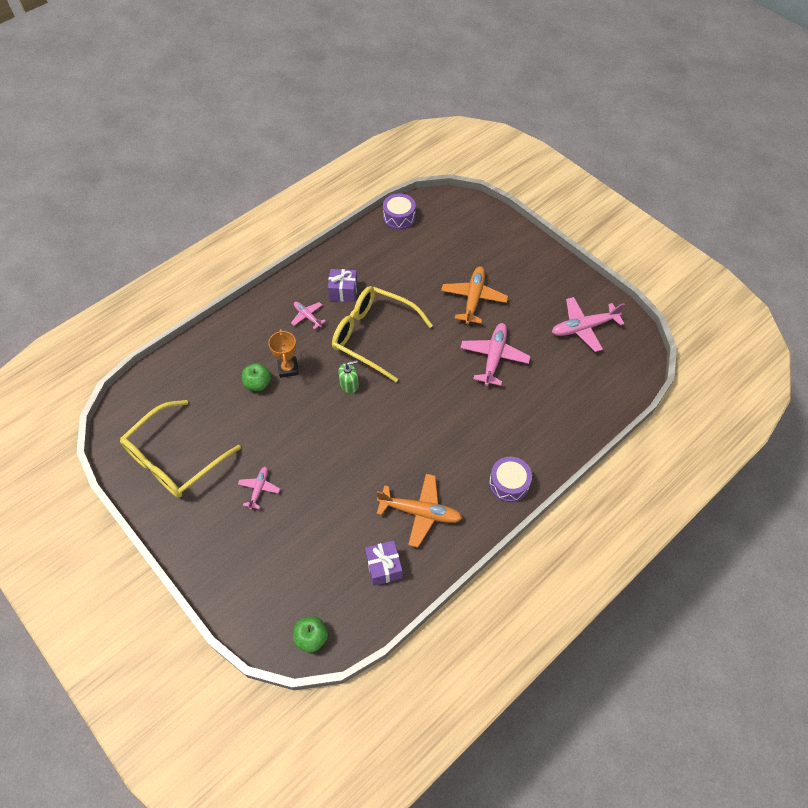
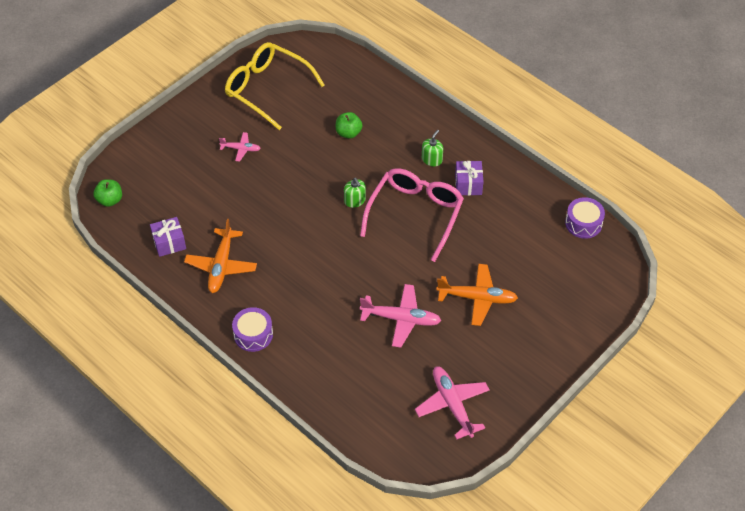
camera: 85 degrees right, 5 degrees down
orange trophy [268,329,299,378] -> none
pink plane [291,302,325,330] -> green soap dispenser [422,130,443,166]
yellow glasses [332,286,433,382] -> pink glasses [360,168,464,262]

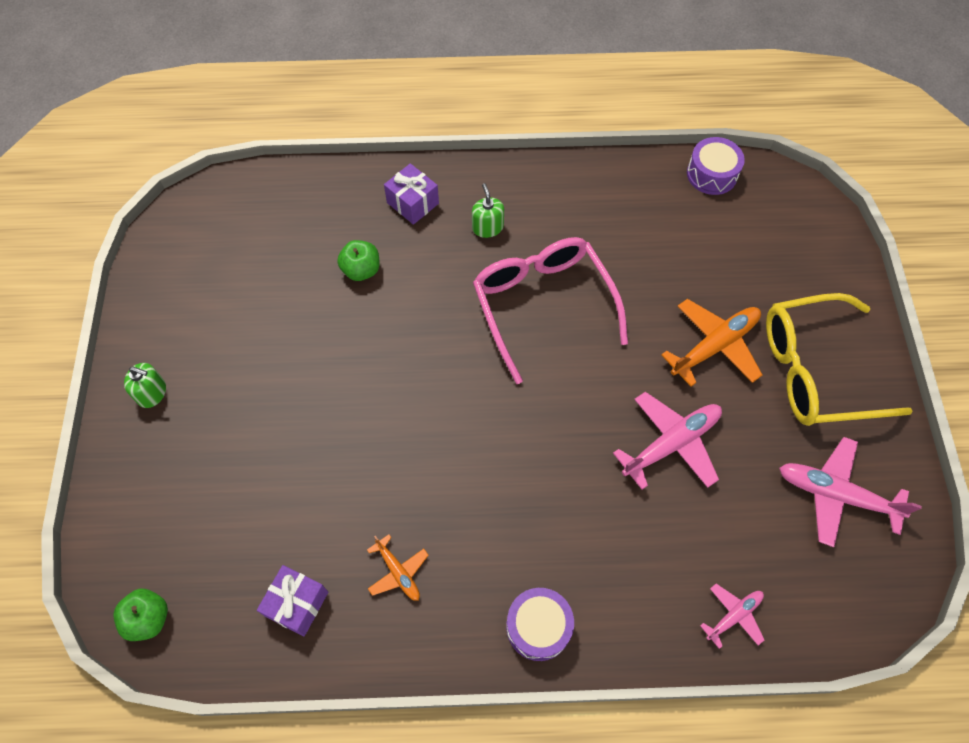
camera: 45 degrees left, 10 degrees up
orange plane [184,219,257,293] -> orange plane [367,534,429,601], size x0.56
pink plane [219,132,261,162] -> pink plane moved to [700,584,764,649]
yellow glasses [225,42,325,130] -> yellow glasses moved to [766,293,913,426]
green soap dispenser [344,178,366,208] -> green soap dispenser moved to [124,363,166,408]
purple gift [455,161,483,196] -> purple gift moved to [384,163,439,225]

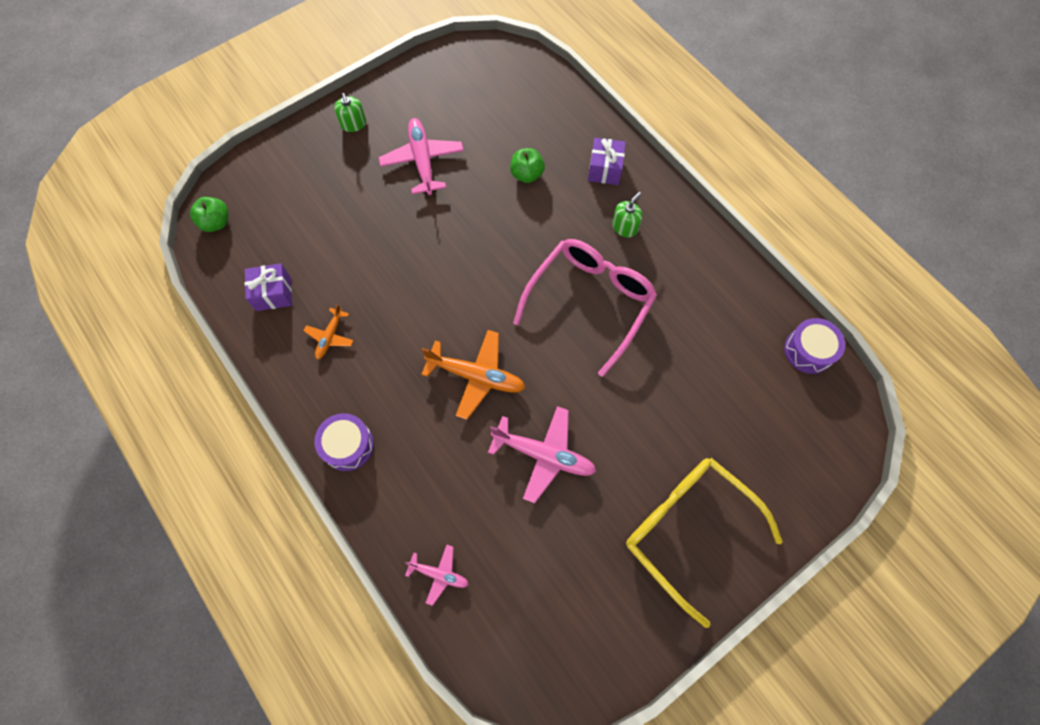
camera: 55 degrees right, 5 degrees up
orange plane [661,299,762,387] -> orange plane moved to [421,330,525,420]
pink plane [779,437,922,547] -> pink plane moved to [379,118,464,195]

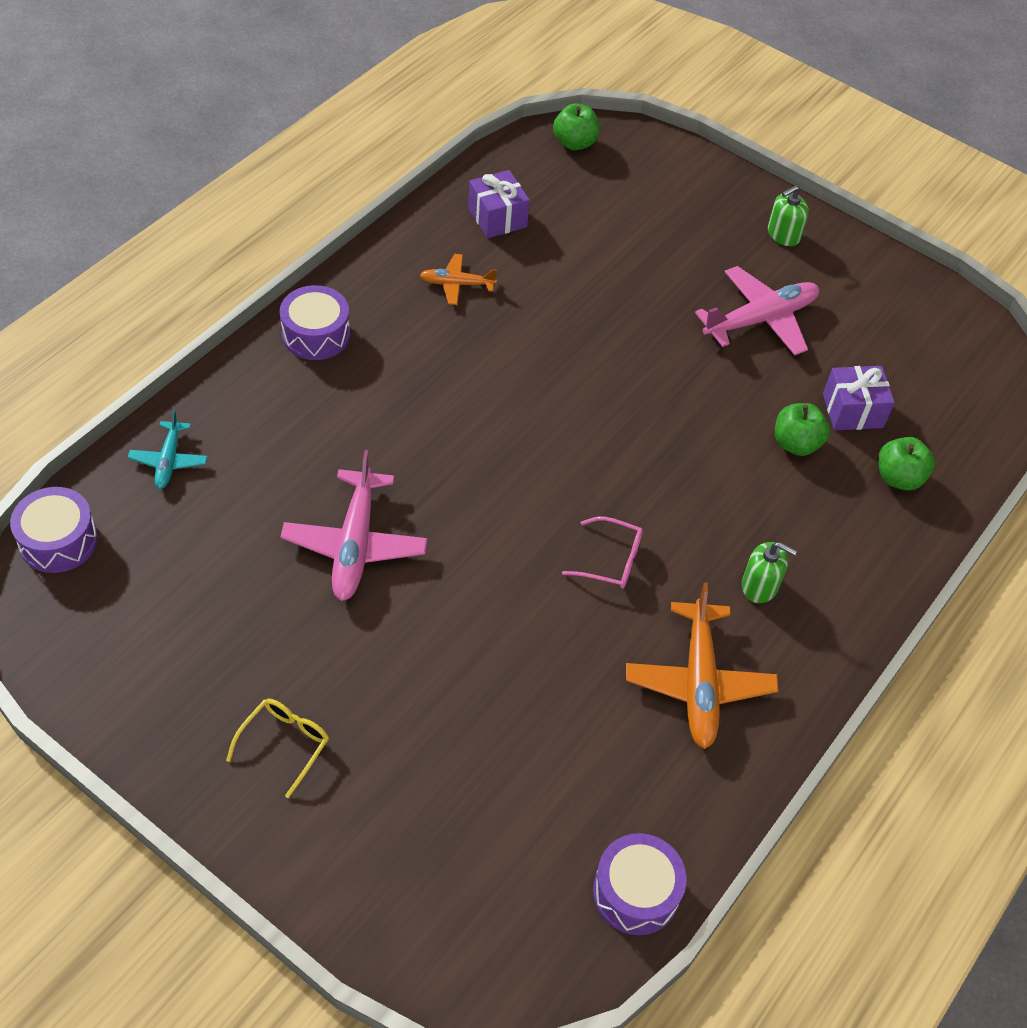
camera: 70 degrees right, 15 degrees down
pink plane [405,545,469,606] -> turquoise plane [128,410,208,489]
orange plane [421,330,525,420] -> orange plane moved to [626,582,778,749]
pink glasses [513,239,657,377] -> pink glasses [562,516,643,588], size x0.42
purple gift [588,138,626,185] -> purple gift moved to [823,366,895,430]
yellow glasses [626,458,783,628] -> yellow glasses [226,699,329,798], size x0.42
none -> purple drum [10,487,98,573]
none -> green apple [878,437,935,490]

